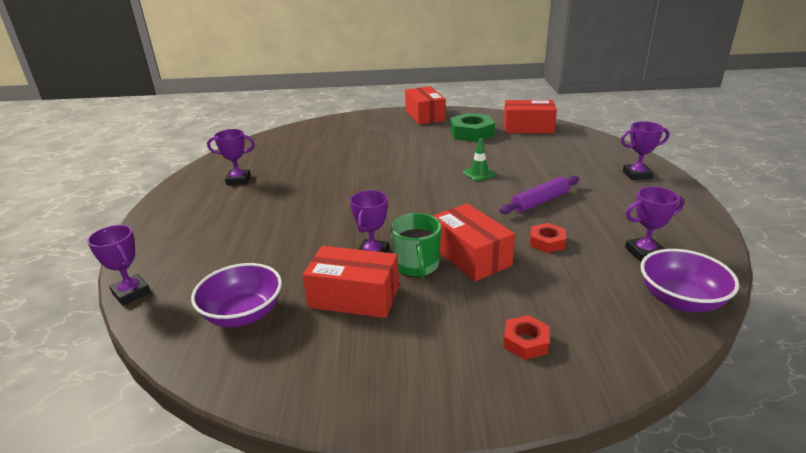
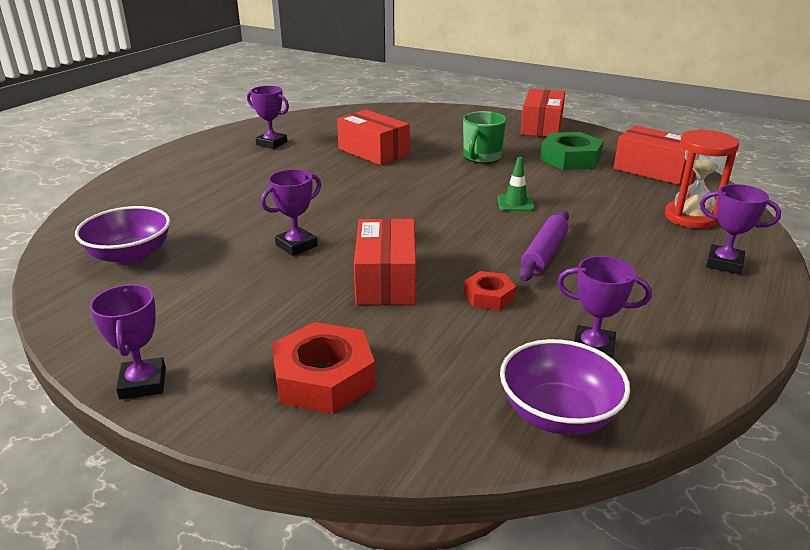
camera: 30 degrees right, 0 degrees up
purple trophy [87,225,151,306] -> purple trophy moved to [90,284,166,400]
red box [303,246,399,318] -> red box moved to [337,110,410,165]
green mug [390,213,441,278] -> green mug moved to [463,111,507,163]
purple rolling pin [499,176,579,214] -> purple rolling pin turned 60 degrees counterclockwise [519,211,569,281]
red nut [503,315,550,360] -> red nut [271,322,375,414], size x1.77
none -> red hourglass [665,129,739,229]

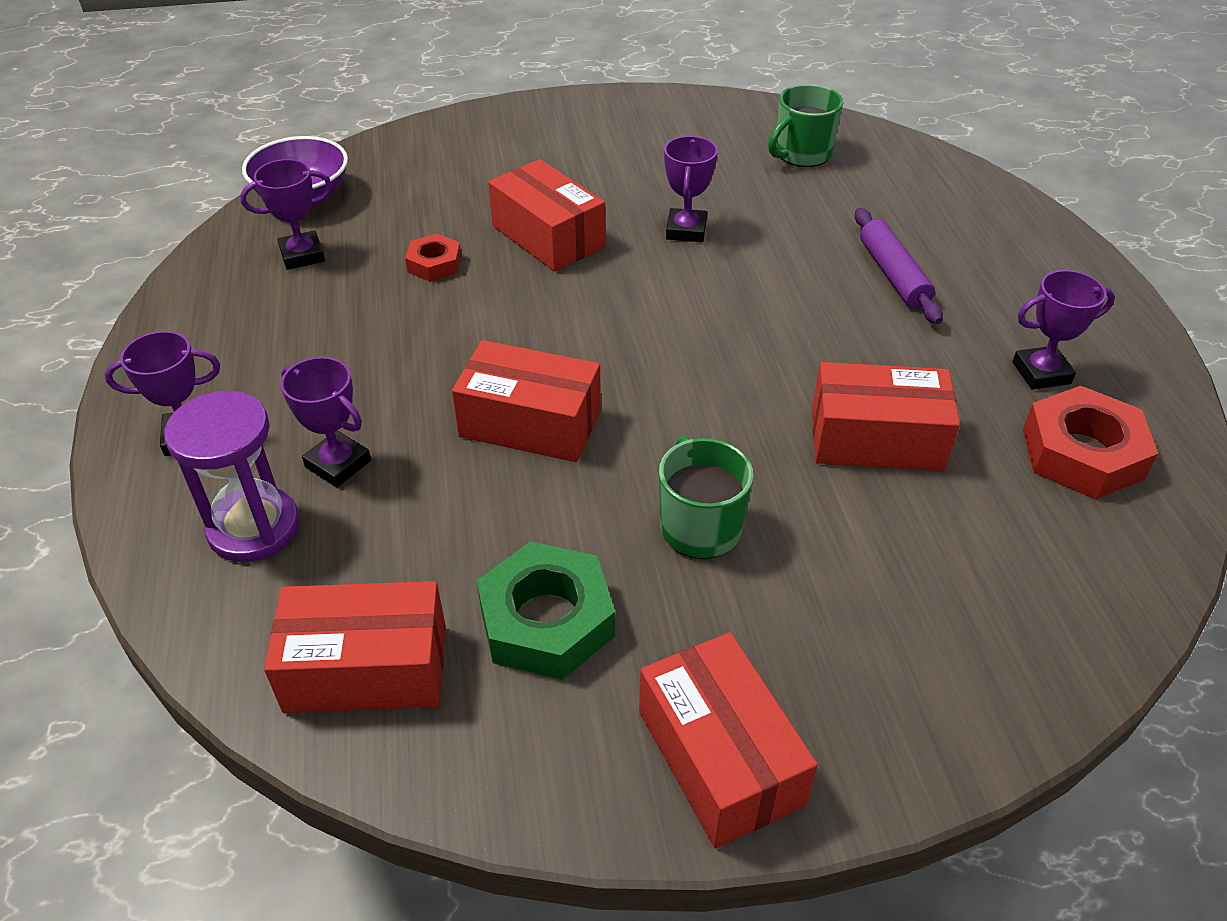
camera: 140 degrees right, 15 degrees up
purple bowl [75,206,170,265] -> green mug [768,84,843,167]
purple trophy [90,284,166,400] -> purple trophy moved to [281,357,371,487]
red nut [271,322,375,414] -> red nut moved to [1023,386,1158,499]
green traffic cone [498,157,535,211] -> red box [452,340,601,462]
purple rolling pin [519,211,569,281] -> purple rolling pin moved to [855,208,943,324]
red hourglass [665,129,739,229] -> purple hourglass [164,391,300,562]

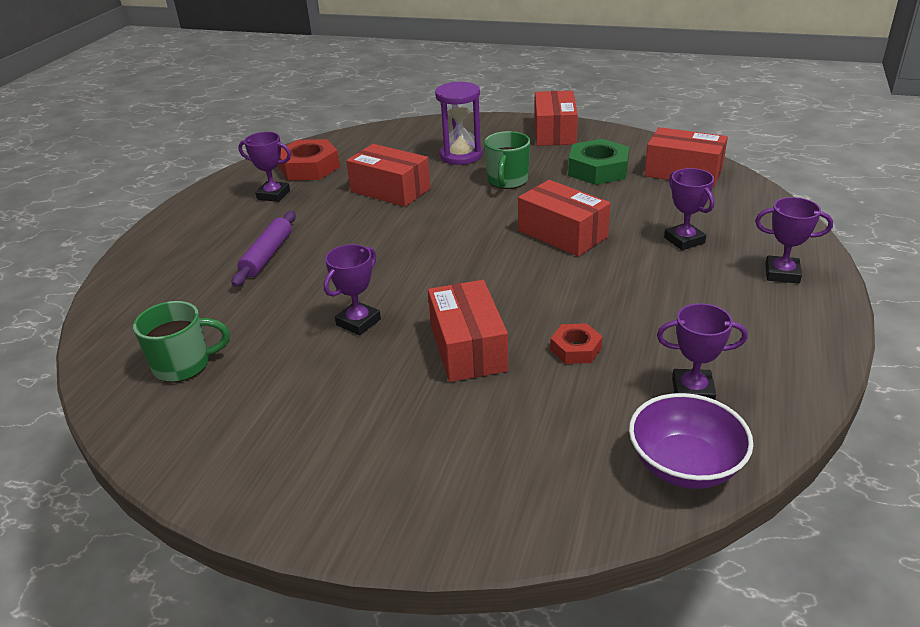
camera: 150 degrees left, 10 degrees down
purple hourglass [164,391,300,562] -> purple hourglass moved to [435,82,482,165]

